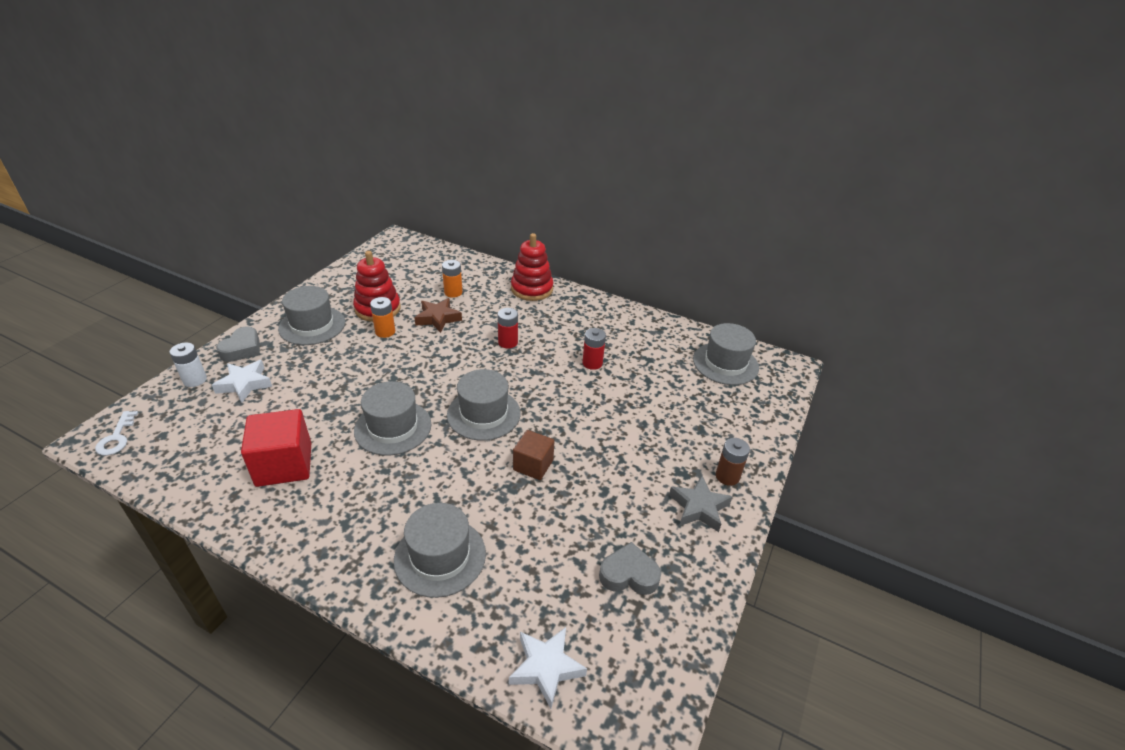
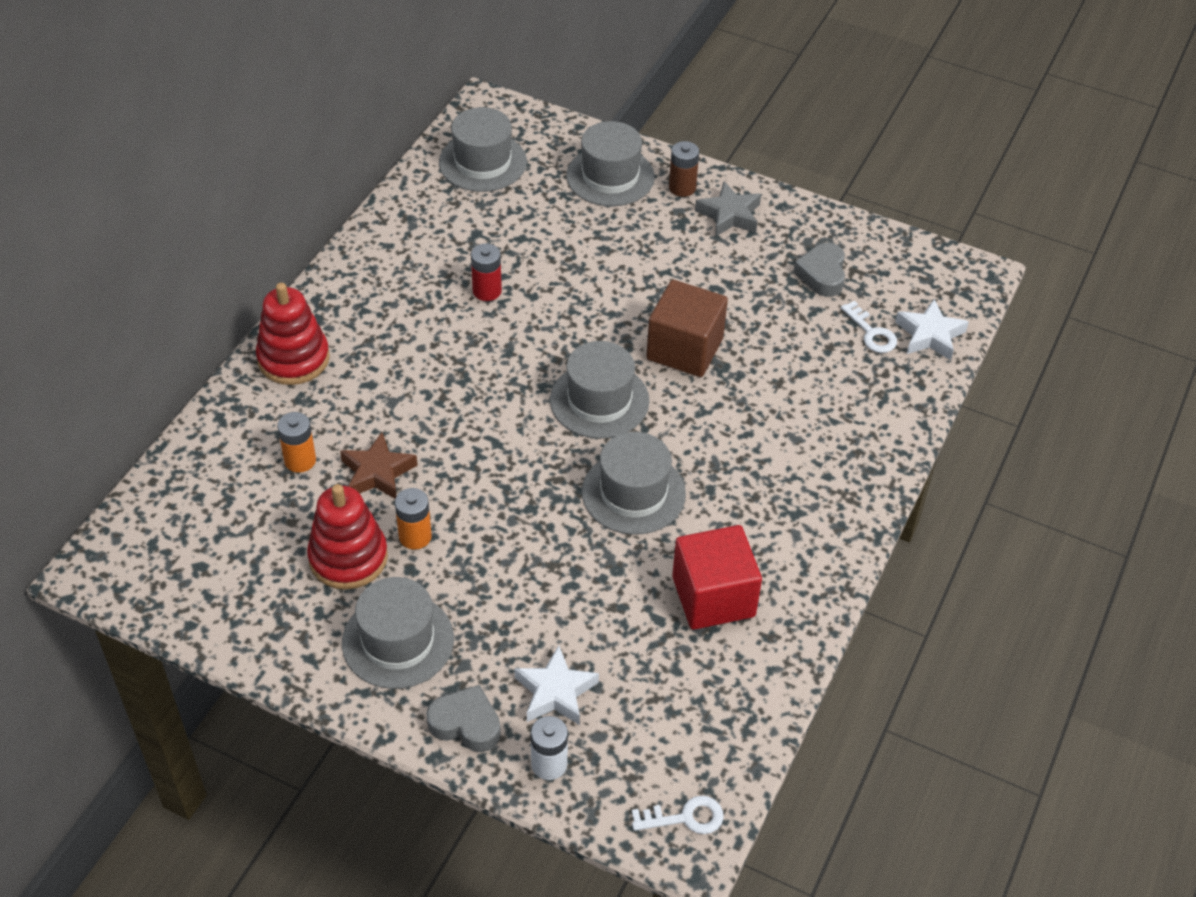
camera: 90 degrees left, 10 degrees up
grey hat [394,503,486,598] -> grey hat moved to [566,121,655,206]
red battery [498,308,518,348] -> none
brown cube [513,430,554,480] -> brown cube [646,280,728,377], size x1.60
none -> white key [841,301,897,353]

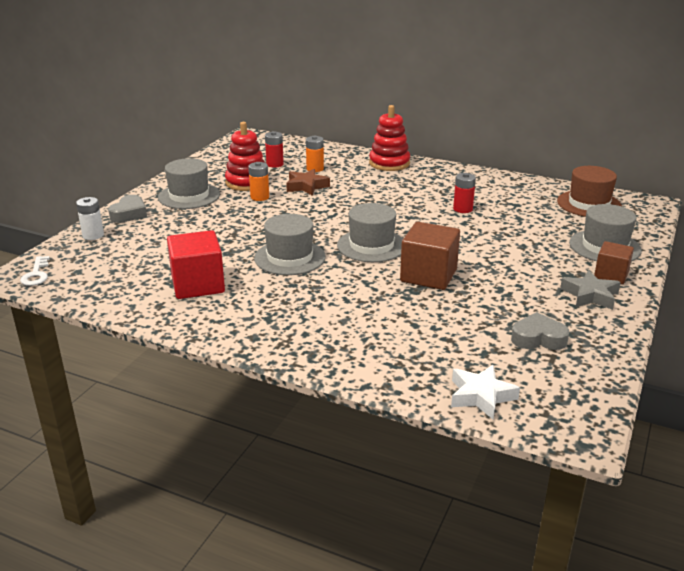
camera: 90 degrees right, 20 degrees down
grey hat [439,107,527,192] -> brown hat [557,166,622,217]
white star [514,645,599,725] -> none
brown battery [669,141,699,197] -> brown cube [594,241,634,284]
white key [841,301,897,353] -> none
none -> red battery [265,131,284,168]

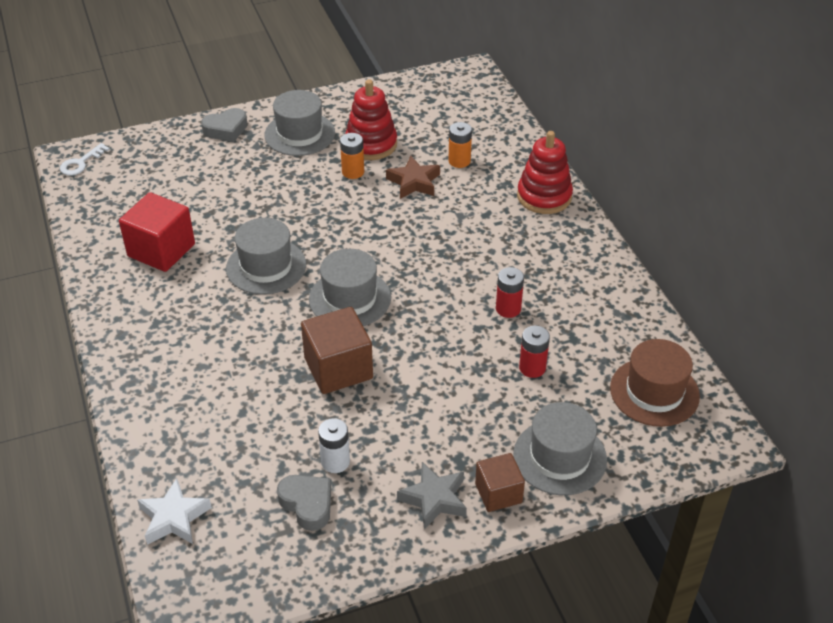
camera: 45 degrees right, 15 degrees up
white battery [76,197,104,240] -> white battery moved to [318,418,350,473]
red battery [265,131,284,168] -> red battery moved to [519,326,550,378]

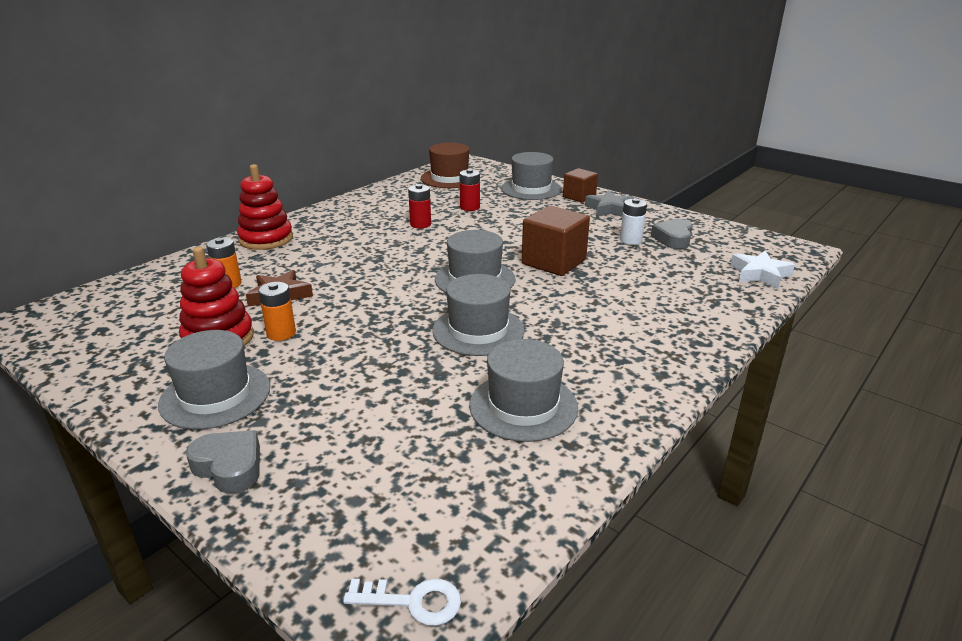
camera: 120 degrees left, 15 degrees down
red cube [119,192,195,272] -> grey hat [469,339,578,442]

